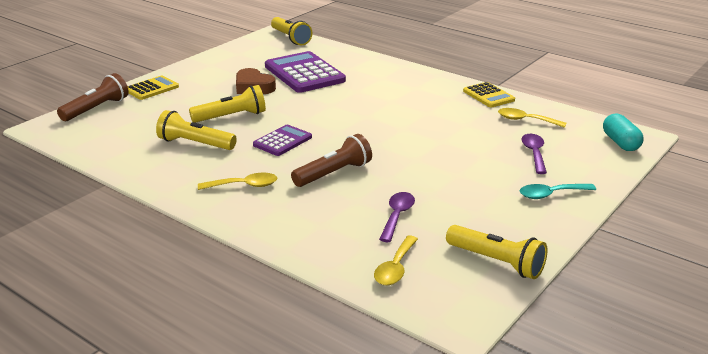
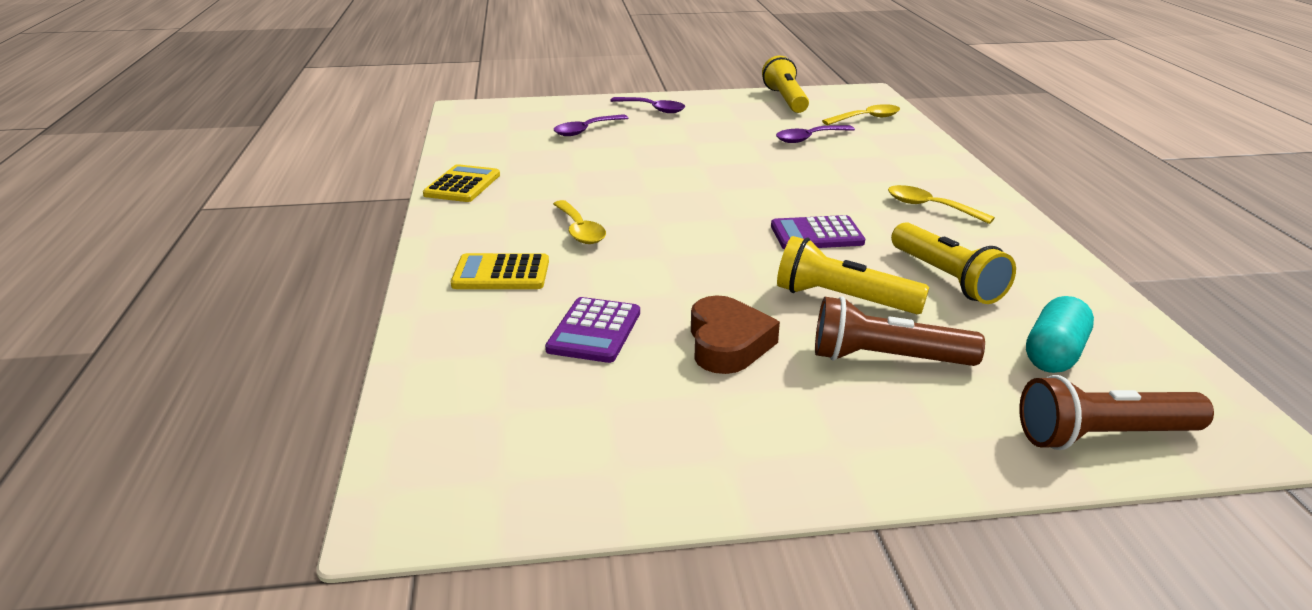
camera: 135 degrees left, 0 degrees up
yellow calculator [128,75,179,100] -> yellow calculator moved to [451,253,549,289]
purple calculator [265,51,346,93] -> purple calculator [545,297,640,363], size x0.56
yellow flashlight [271,17,312,45] -> none
brown flashlight [291,134,372,187] -> brown flashlight moved to [815,296,985,366]
yellow spoon [498,108,567,128] -> yellow spoon moved to [553,200,606,244]
turquoise spoon [520,184,596,199] -> purple spoon [610,97,685,113]
turquoise capsule [603,114,643,151] -> turquoise capsule moved to [1026,296,1094,373]

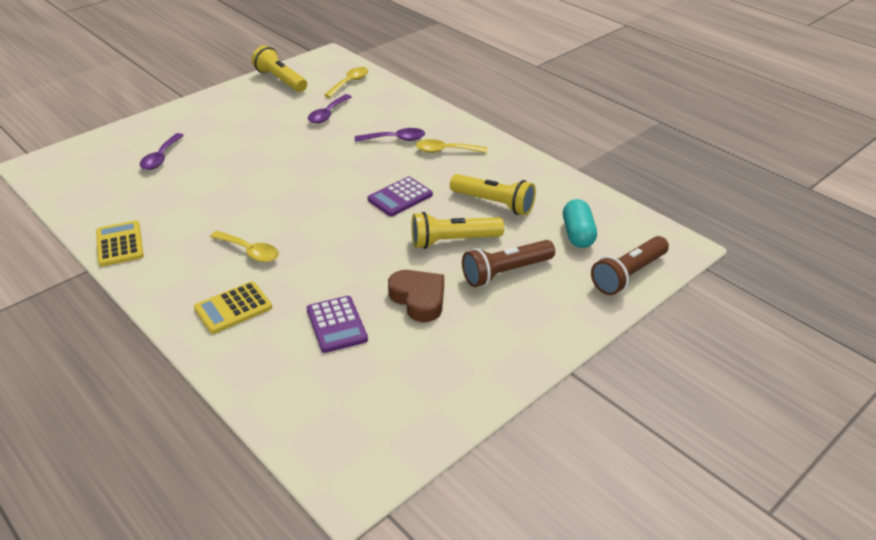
camera: 35 degrees left, 10 degrees up
purple spoon [610,97,685,113] -> purple spoon moved to [355,128,425,142]

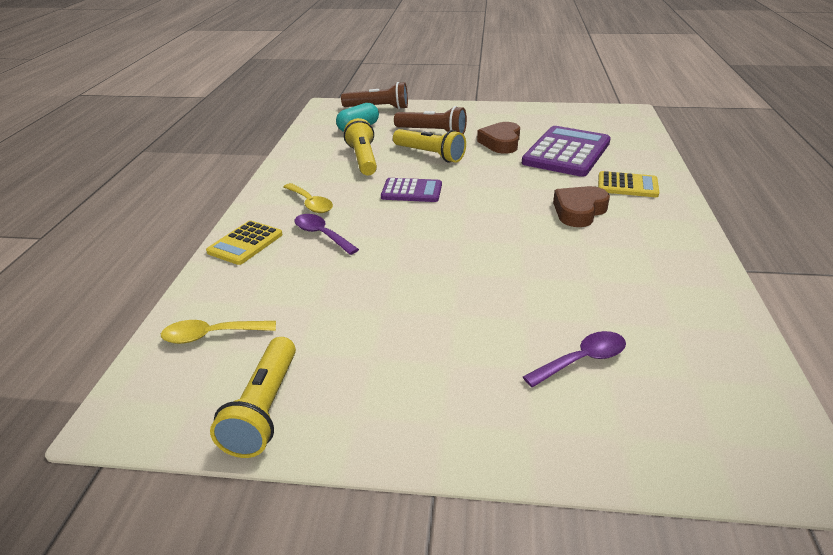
camera: 130 degrees left, 5 degrees down
yellow calculator [96,220,144,267] -> yellow calculator moved to [206,220,283,265]
yellow spoon [210,231,279,262] -> brown heart [553,186,610,227]
purple calculator [307,296,368,353] -> purple calculator [522,126,611,177], size x1.80
purple spoon [308,94,352,124] -> none

